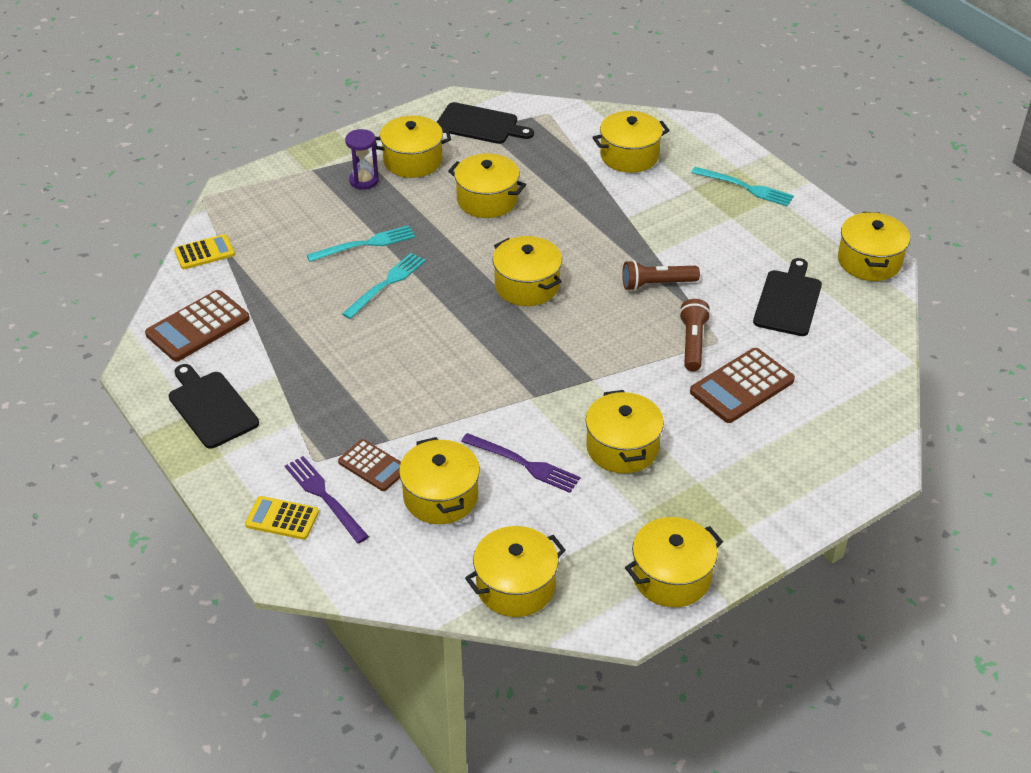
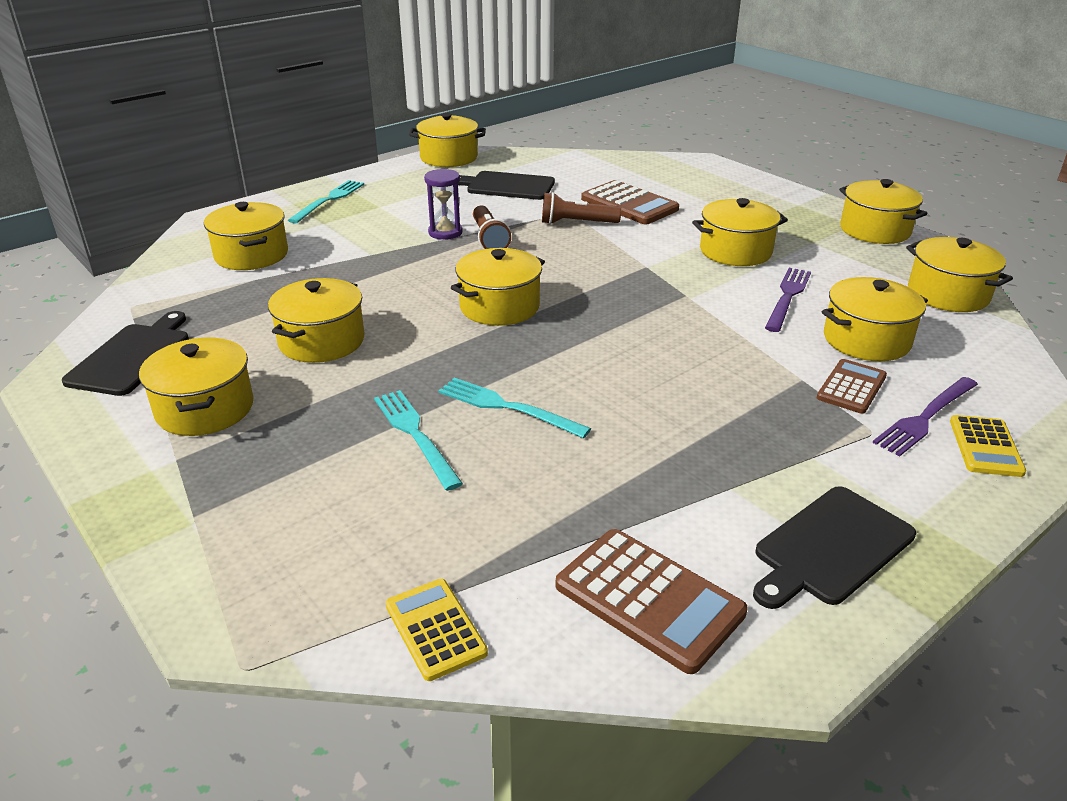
camera: 95 degrees left, 10 degrees down
purple hourglass [345,129,379,190] -> purple hourglass moved to [424,169,463,240]

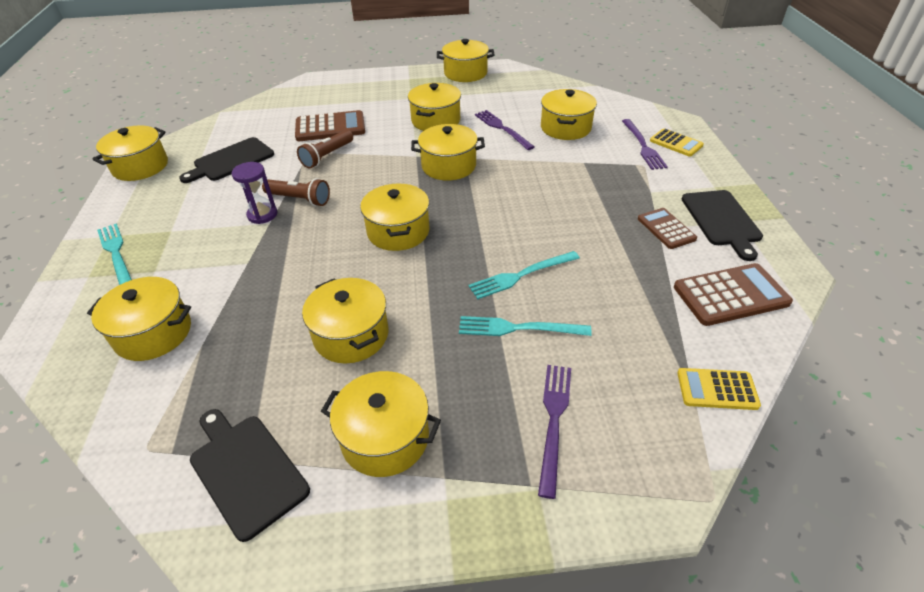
camera: 55 degrees left, 10 degrees up
brown calculator [817,359,887,414] -> brown calculator moved to [638,208,697,249]
yellow pot [906,237,1013,312] -> yellow pot moved to [411,124,485,180]
none -> purple fork [538,365,571,499]

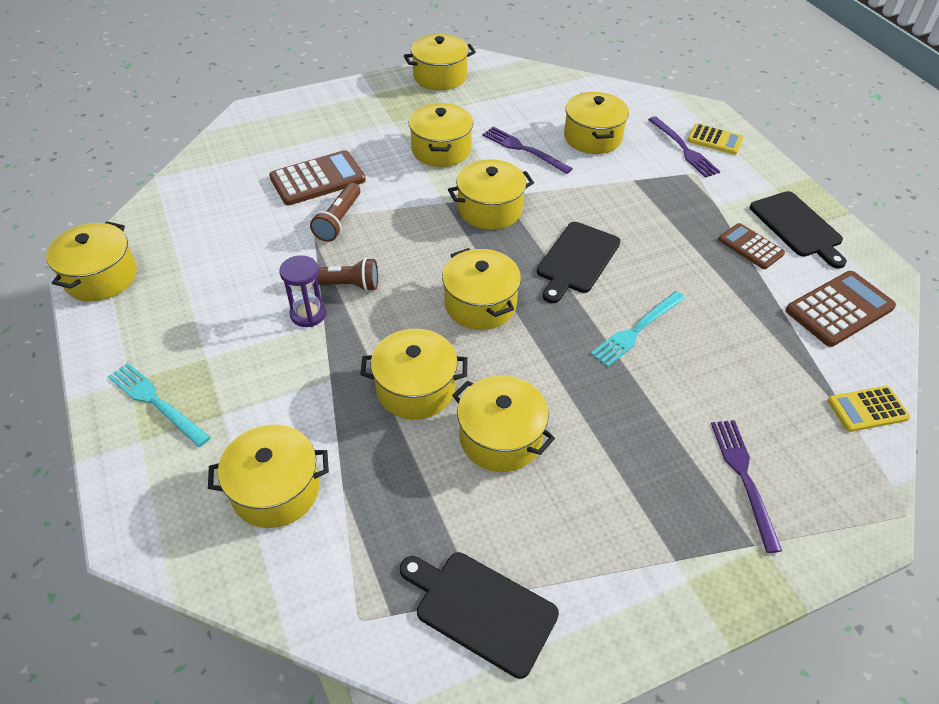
camera: 20 degrees left, 5 degrees up
black cutting board [179,137,274,183] -> black cutting board moved to [537,222,620,303]
yellow pot [321,371,441,477] -> yellow pot moved to [360,329,467,420]
turquoise fork [459,316,592,336] -> none

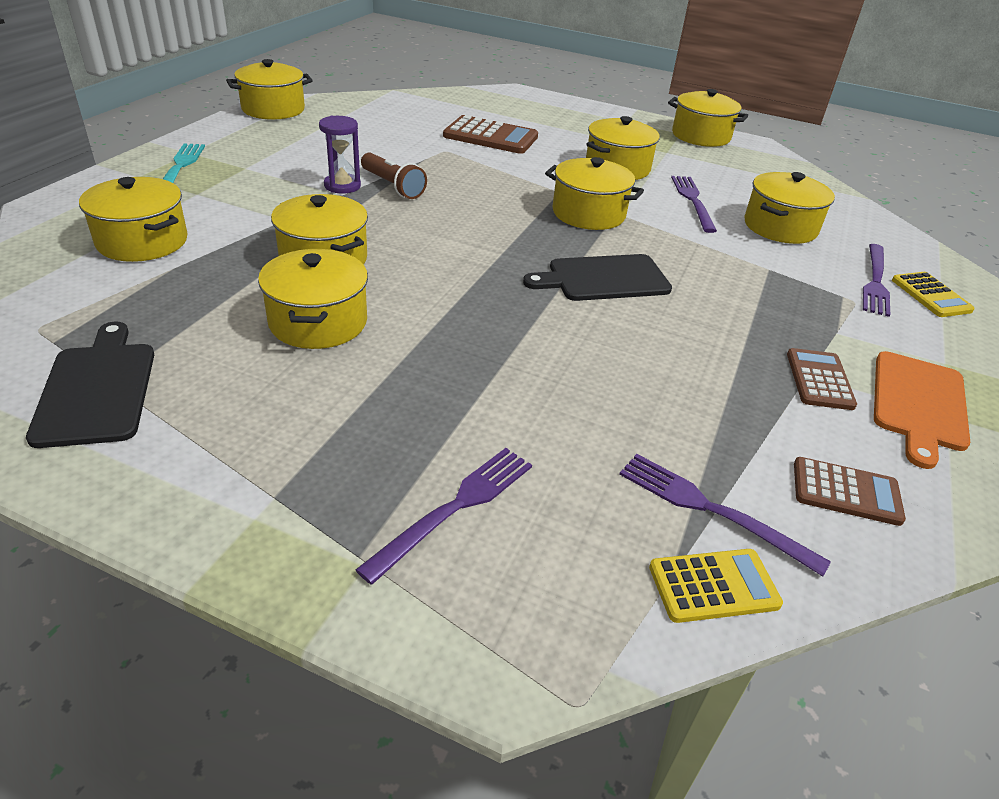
camera: 45 degrees right, 10 degrees down
brown flashlight [310,183,360,242] -> none
yellow pot [442,248,521,330] -> none
turquoise fork [591,291,685,367] -> none
black cutting board [750,191,847,269] -> orange cutting board [874,351,970,469]
brown calculator [786,271,896,347] -> brown calculator [794,457,906,526], size x0.63
yellow calculator [828,386,910,432] -> yellow calculator turned 135 degrees clockwise [649,549,783,623]
none -> purple fork [619,454,831,577]

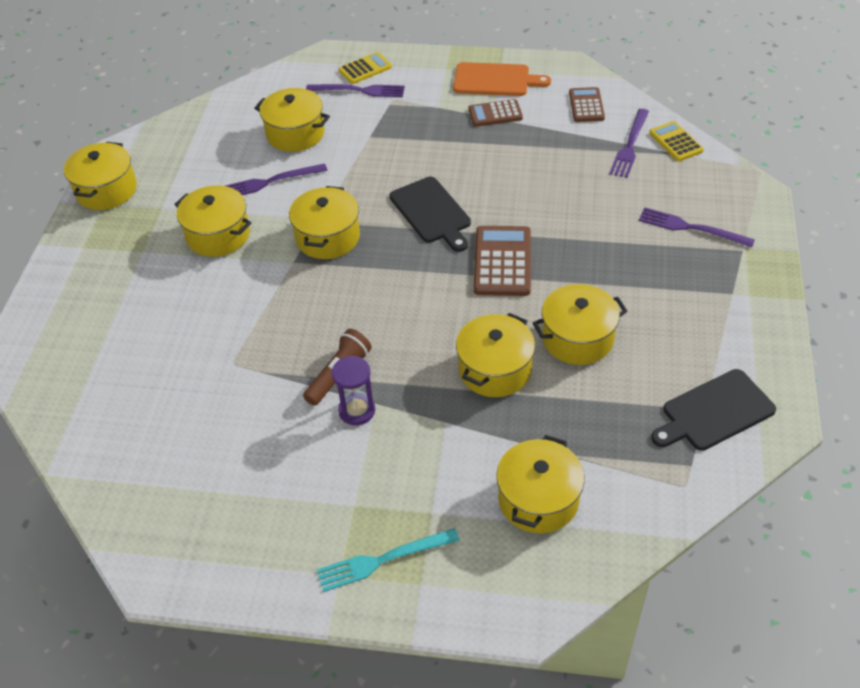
camera: 100 degrees left, 10 degrees up
yellow pot [226,59,313,120] -> none
brown calculator [443,115,538,154] -> brown calculator moved to [474,226,531,296]

